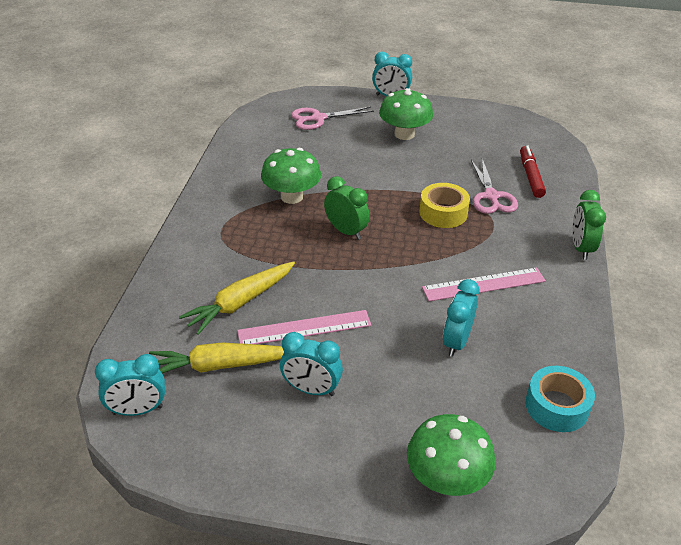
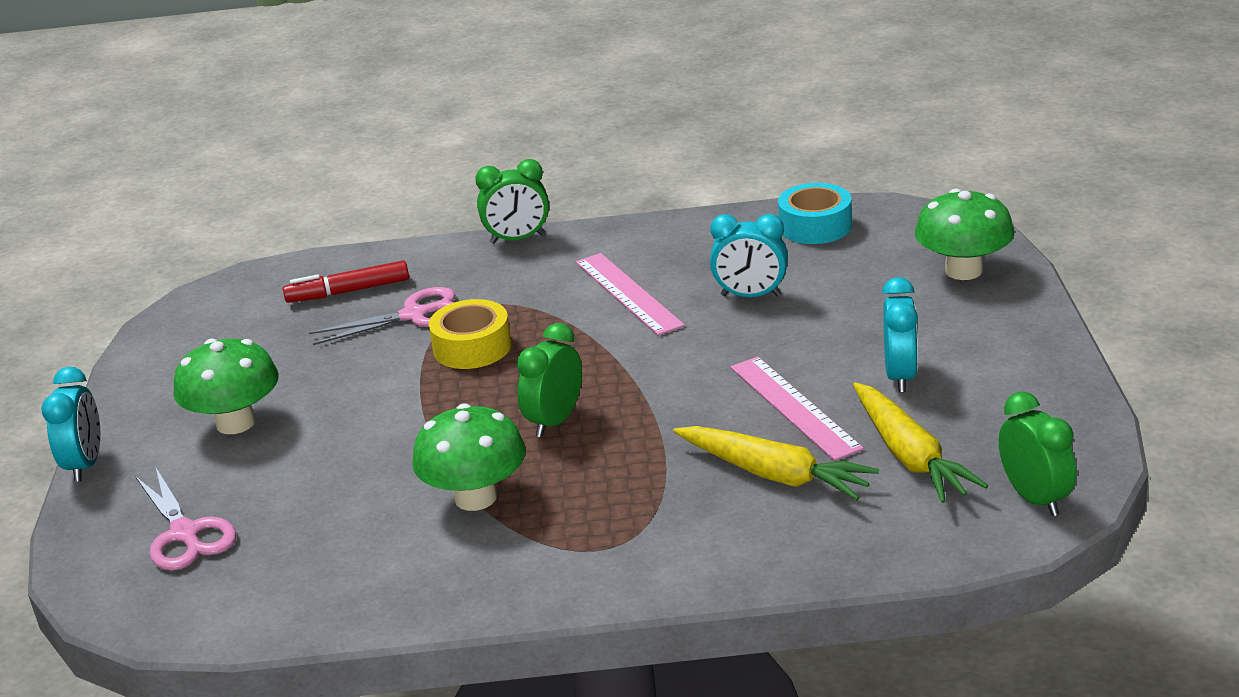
camera: 100 degrees left, 10 degrees down
turquoise clock [95,354,165,416] -> green clock [999,392,1076,516]

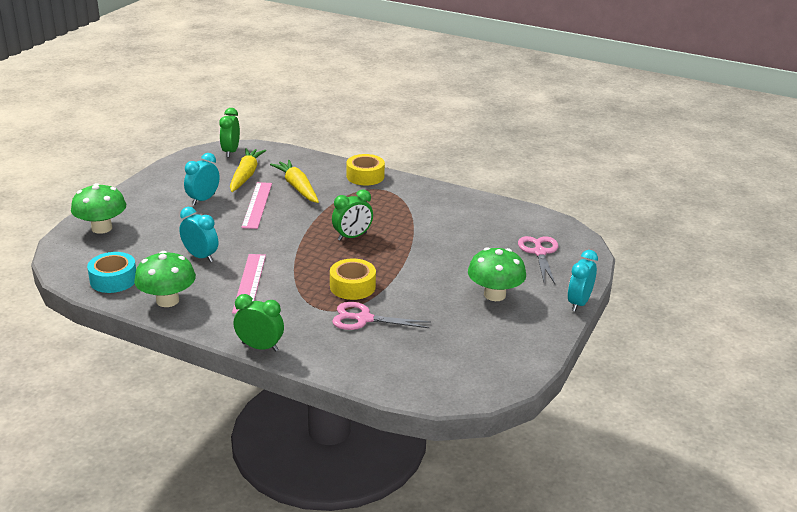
camera: 155 degrees left, 0 degrees up
red marker [283,261,409,303] -> none
green mushroom [412,403,526,511] -> green mushroom moved to [134,251,196,307]
none -> yellow tape [347,154,385,185]

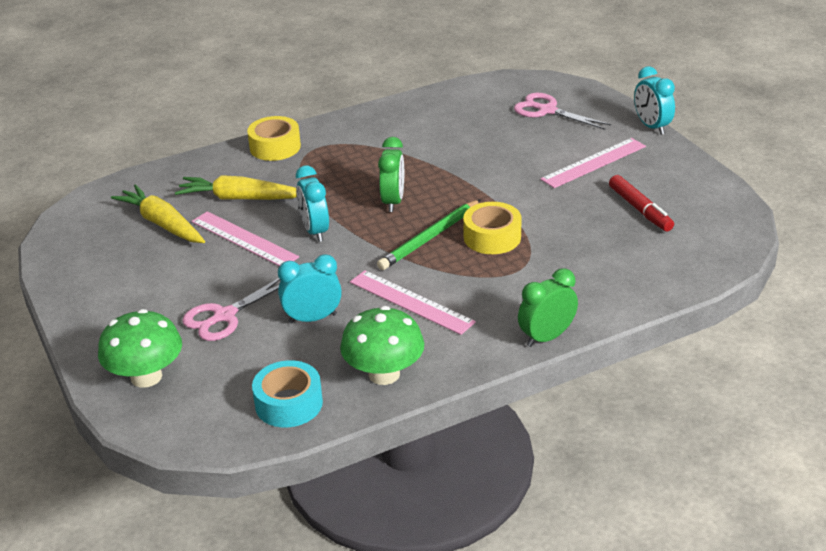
camera: 50 degrees left, 5 degrees up
turquoise clock [184,153,220,205] -> turquoise clock moved to [296,166,329,242]
green clock [219,108,240,157] -> none
pink scissors [332,302,431,330] -> pink scissors moved to [182,278,280,341]
green mushroom [468,247,526,301] -> pink ruler [541,138,646,188]
none -> green pencil [377,199,481,270]
none -> red marker [609,175,674,232]

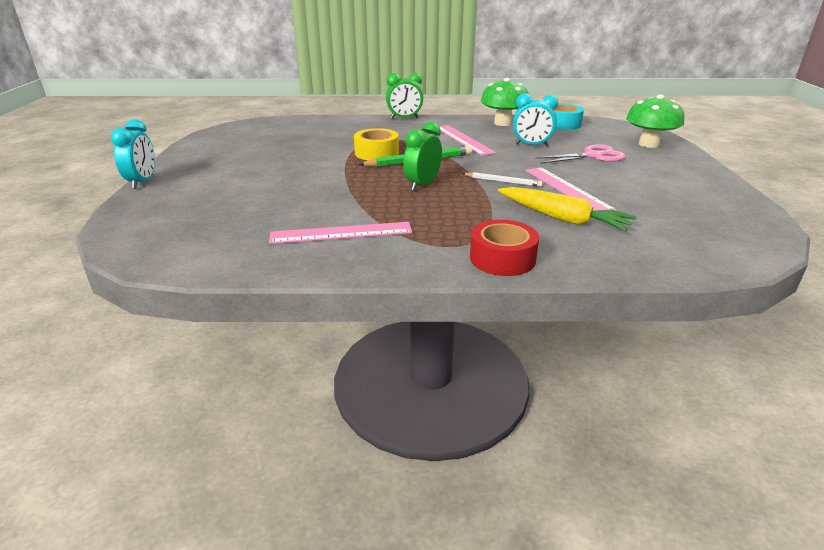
camera: 155 degrees left, 5 degrees down
yellow carrot [111,184,205,243] -> none
yellow tape [247,116,301,161] -> red tape [470,220,539,276]
turquoise clock [296,166,329,242] -> white pencil [463,172,543,187]
pink scissors [514,93,611,130] -> none
pink ruler [541,138,646,188] -> pink ruler moved to [269,222,413,244]
red marker [609,175,674,232] -> none

